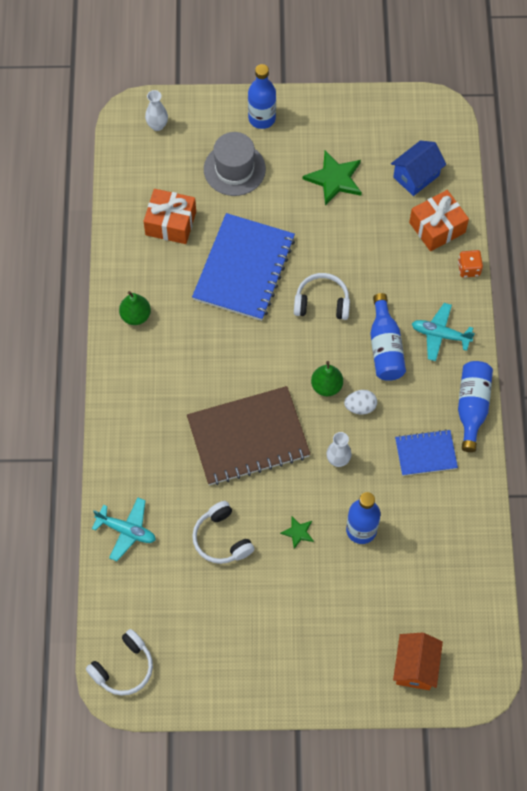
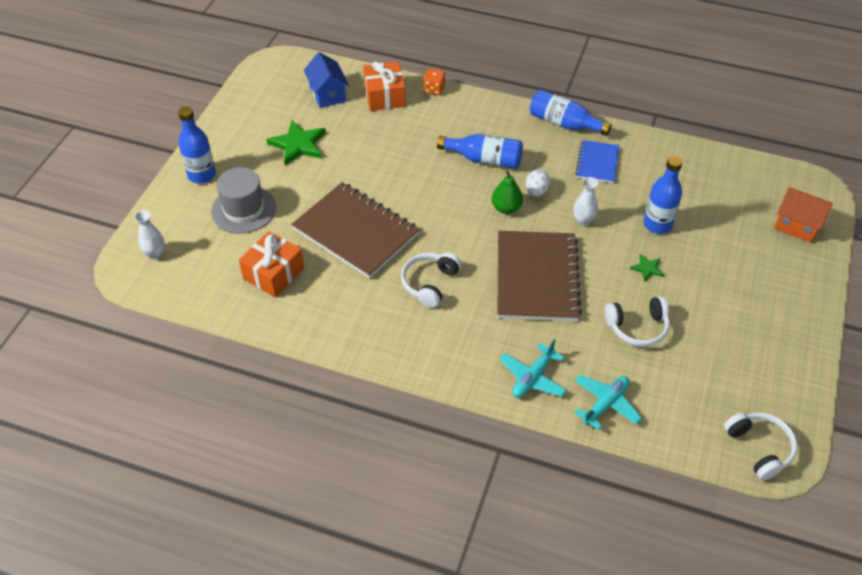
camera: 70 degrees left, 15 degrees down
green pear [119,291,151,325] -> none
blue notebook [192,213,295,321] -> brown notebook [291,182,419,279]
white headphones [294,273,350,320] -> white headphones moved to [401,252,461,308]
turquoise plane [412,303,475,361] -> turquoise plane moved to [500,339,567,398]

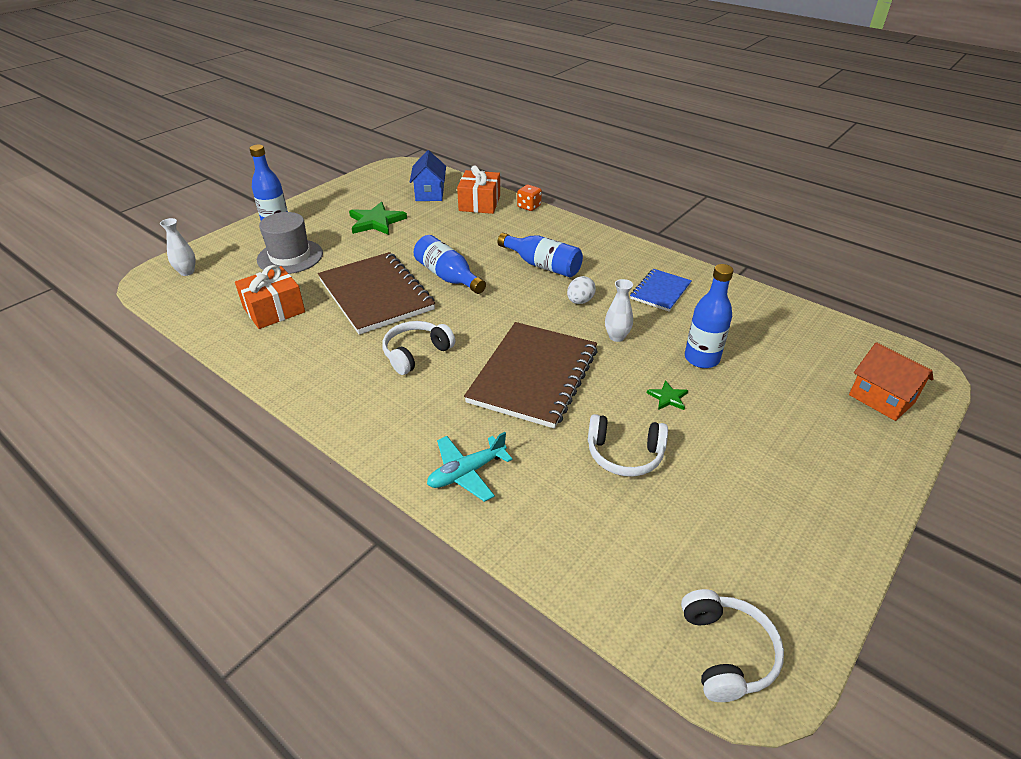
camera: 20 degrees right, 10 degrees down
green pear [492,170,523,214] -> none
blue bottle [530,90,612,136] -> blue bottle moved to [414,235,486,294]
turquoise plane [574,375,642,430] -> none

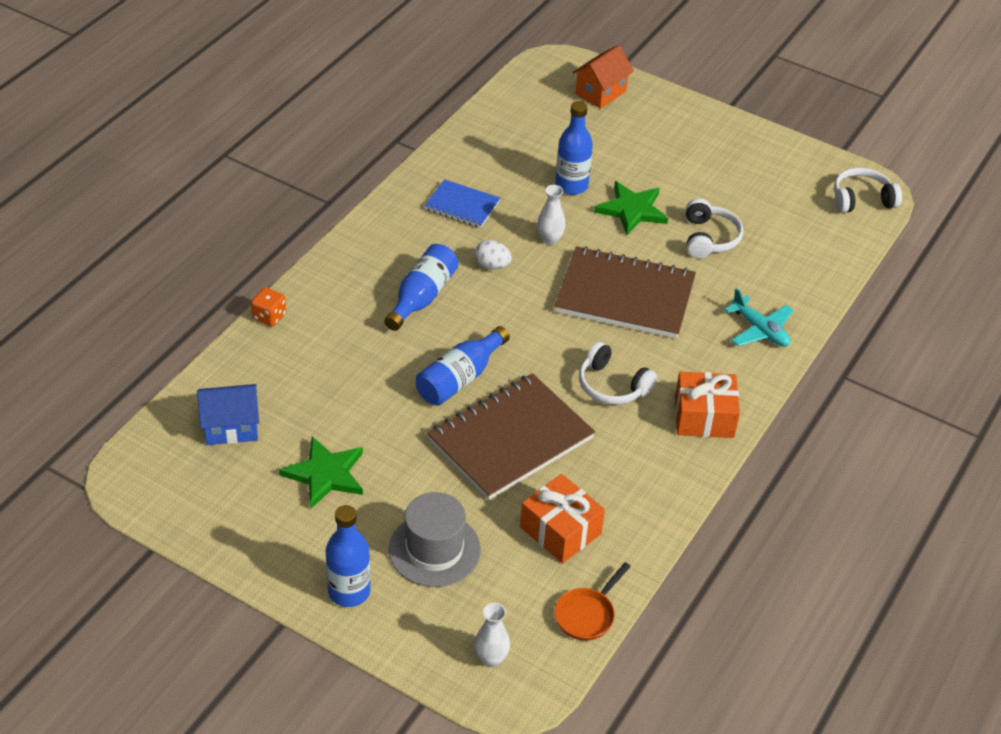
camera: 100 degrees left, 5 degrees up
orange gift [457,165,500,214] -> orange gift moved to [675,372,740,438]
green star [647,380,688,410] -> green star [594,181,668,235], size x1.98
none -> orange pan [555,562,631,641]

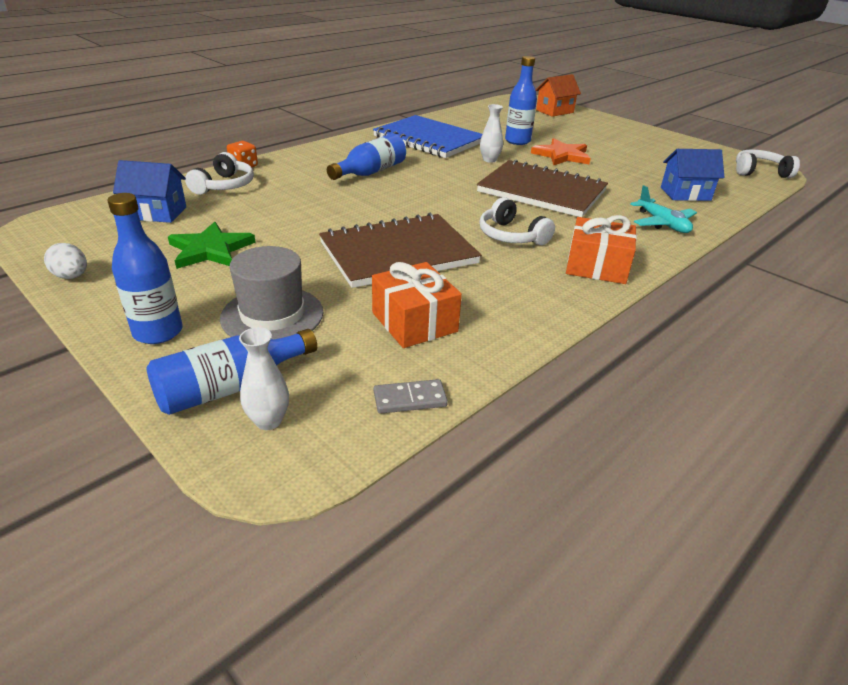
camera: 15 degrees right, 10 degrees down
blue bottle [416,326,510,405] -> blue bottle moved to [147,329,317,415]
blue notebook [424,179,500,228] -> blue notebook [373,115,482,158], size x1.89
white egg [474,240,512,269] -> white egg moved to [44,243,87,279]
orange pan [555,562,631,641] -> grey domino [374,379,448,414]
green star [594,181,668,235] -> orange star [531,138,591,165]
white headphones [686,198,743,258] -> white headphones moved to [185,152,254,195]
none -> blue house [661,149,725,201]

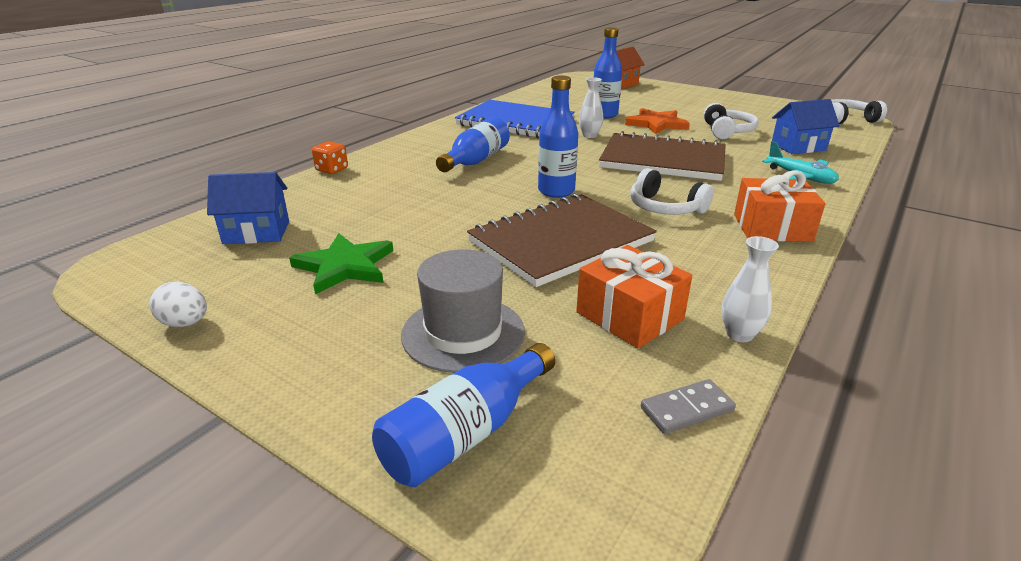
camera: 10 degrees left, 5 degrees down
blue bottle [108,193,182,344] -> blue bottle moved to [538,76,578,198]
white headphones [185,152,254,195] -> white headphones moved to [703,103,759,139]
white vase [239,327,289,430] -> white vase moved to [721,236,779,342]

